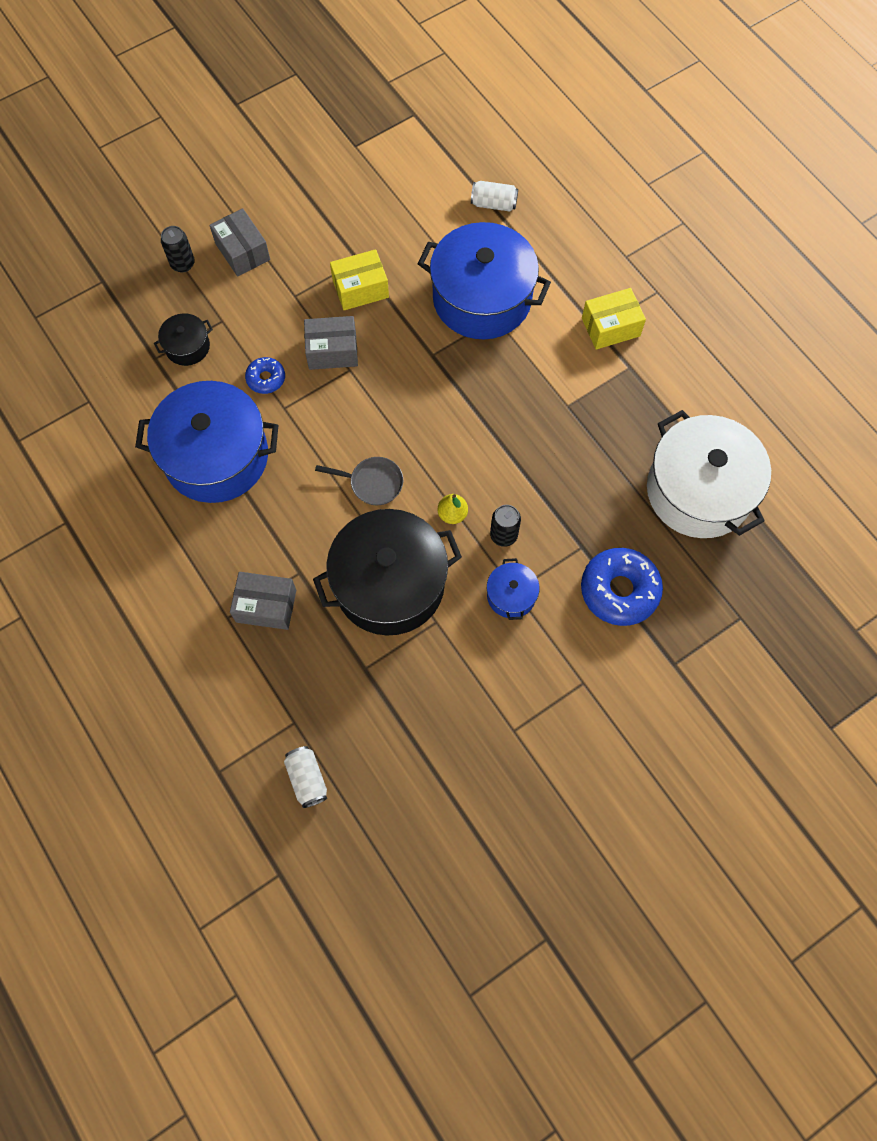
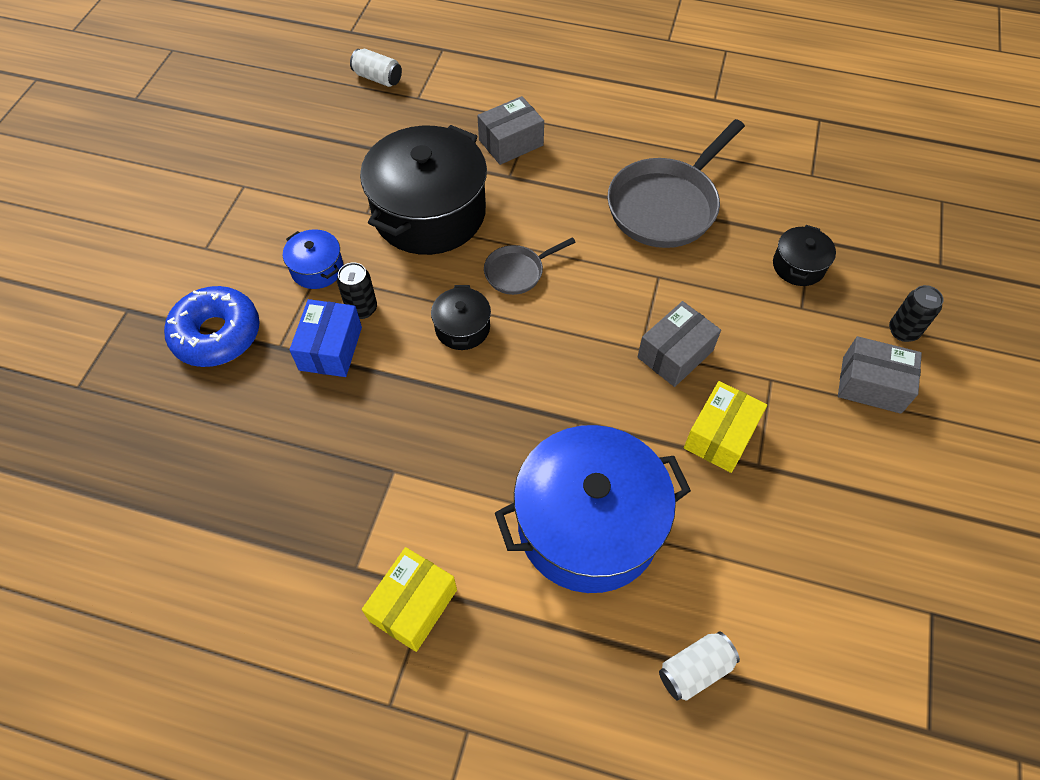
camera: 140 degrees right, 10 degrees down
blue pot [135,381,279,503] -> grey pan [607,119,745,248]
blue donut [245,357,285,394] -> none
yellow pear [437,494,468,524] -> none
white pot [647,410,771,538] -> none
none -> blue box [290,299,362,377]
none -> black pot [431,285,491,350]

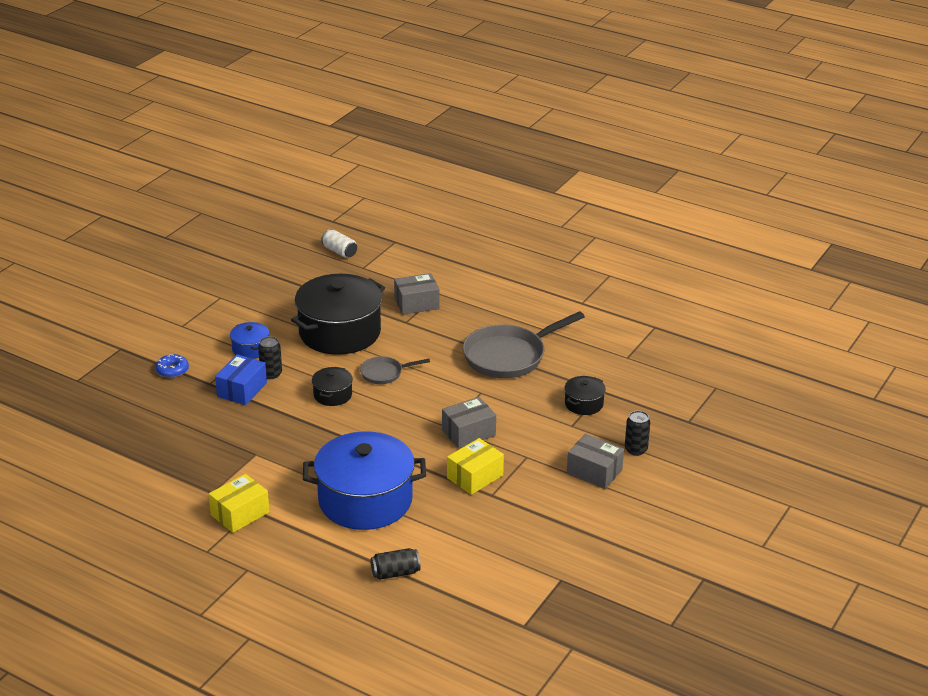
camera: 15 degrees right, 25 degrees down
blue donut [164,286,260,367] -> blue donut [155,354,189,378], size x0.53
white can [659,631,740,701] -> black can [371,548,421,580]

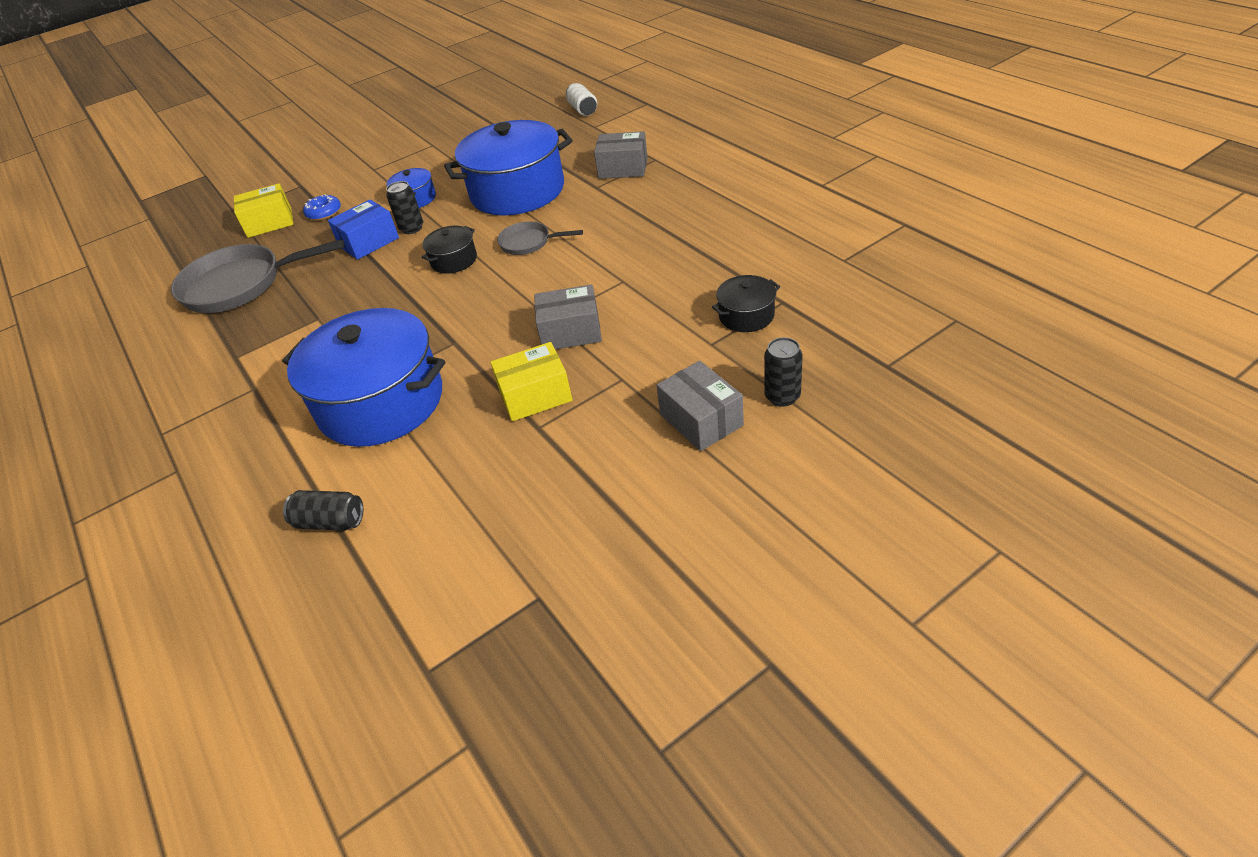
camera: 30 degrees right, 10 degrees up
yellow box [209,474,269,533] -> yellow box moved to [234,183,294,238]
black pot [291,274,385,355] -> blue pot [444,120,573,216]
grey pan [463,311,585,378] -> grey pan moved to [171,239,344,313]

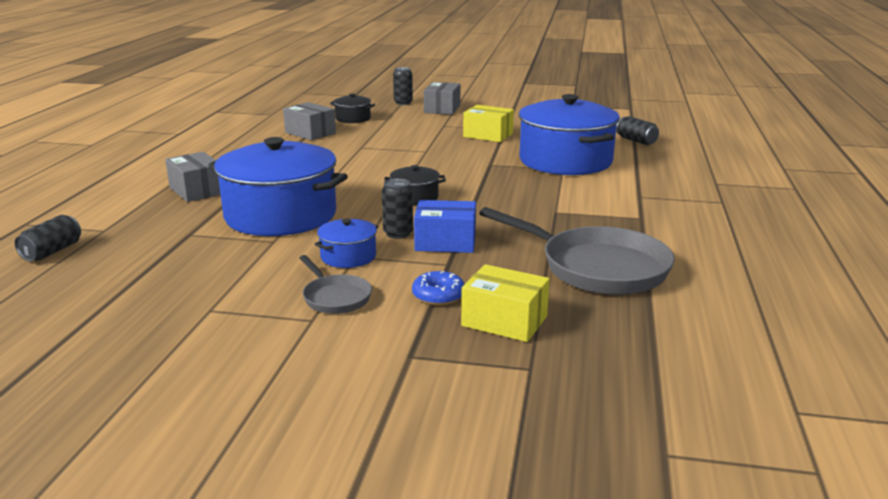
camera: 140 degrees left, 20 degrees down
grey pan [497,221,583,255] -> grey pan moved to [300,255,372,314]
grey box [534,284,602,349] -> grey box moved to [283,102,336,140]
white can [566,83,597,116] -> black can [14,215,81,262]

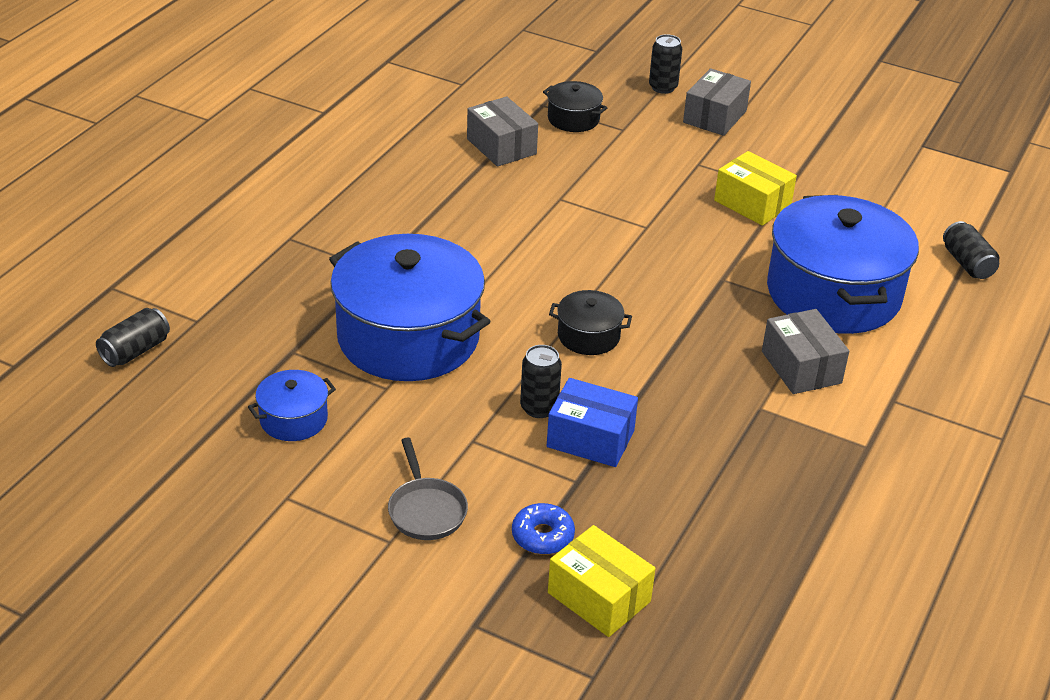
camera: 15 degrees right, 15 degrees up
grey box [165,152,221,202] -> grey box moved to [762,309,849,394]
blue pot [315,219,378,268] -> blue pot moved to [248,370,336,441]
grey pan [479,207,675,295] -> none

